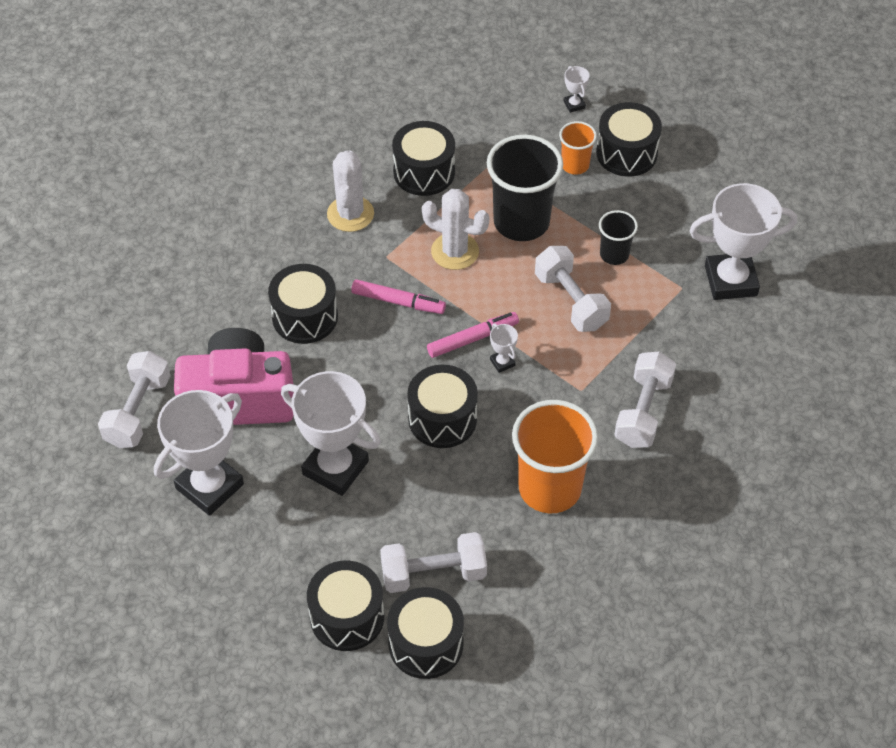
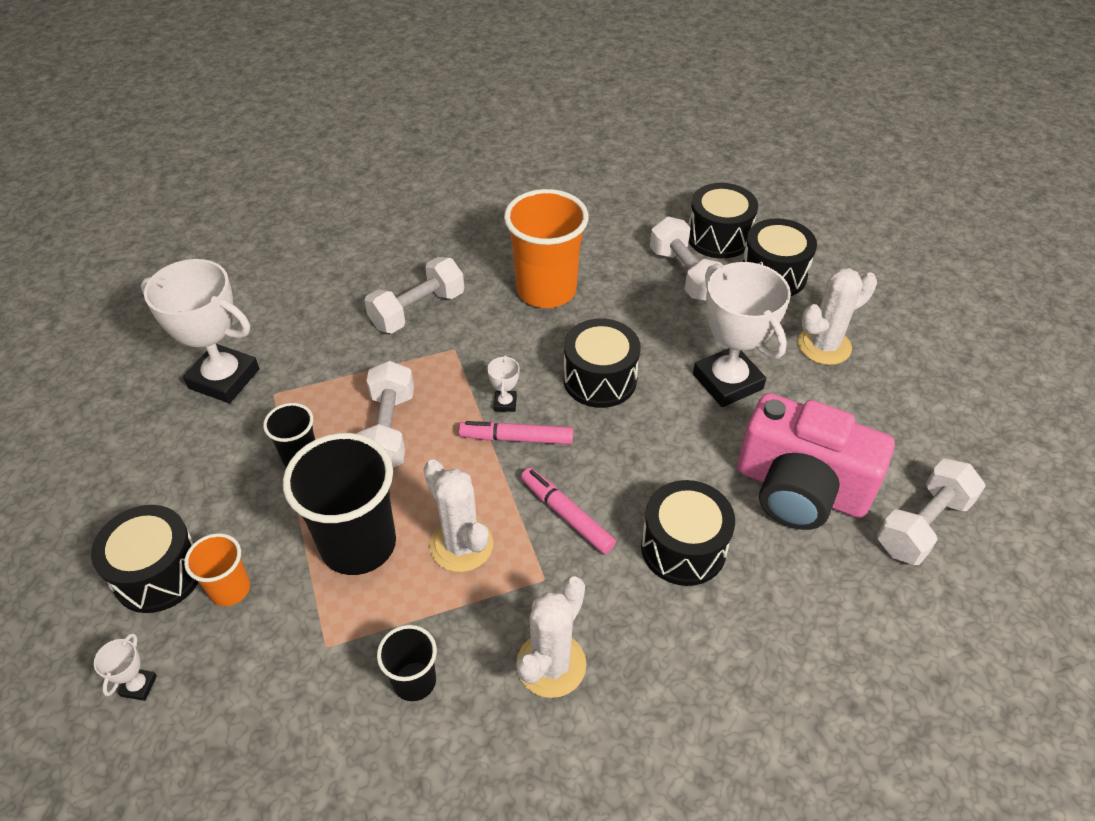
camera: 150 degrees left, 5 degrees down
white trophy [154,390,244,516] -> none
white dumbbell [380,532,487,593] -> white dumbbell turned 45 degrees clockwise [650,217,723,301]
black drum [392,121,455,196] -> black cup [377,625,437,701]
none -> white cactus [798,268,877,365]

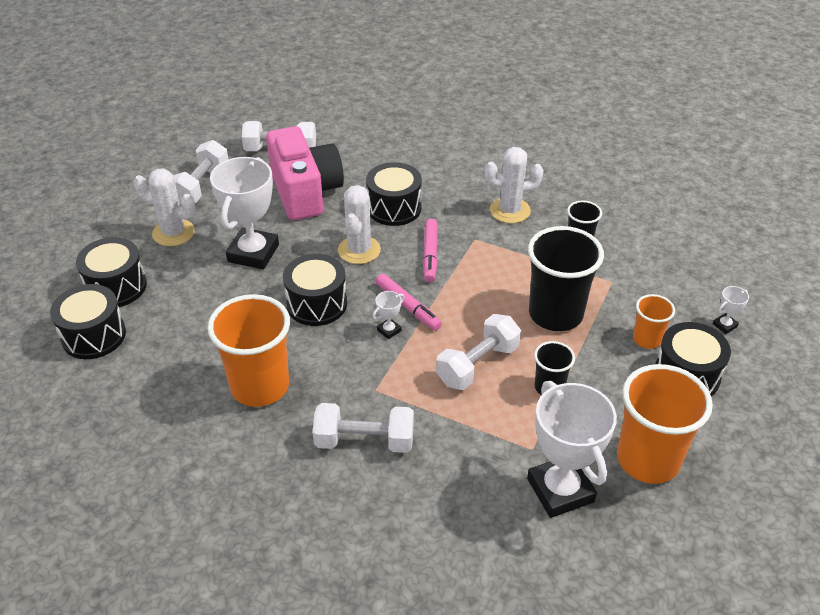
camera: 135 degrees left, 5 degrees down
white cactus [423,459,493,572] -> white cactus moved to [338,185,381,264]
white dumbbell [650,217,723,301] -> white dumbbell moved to [173,140,229,205]
none -> orange cup [617,364,713,484]

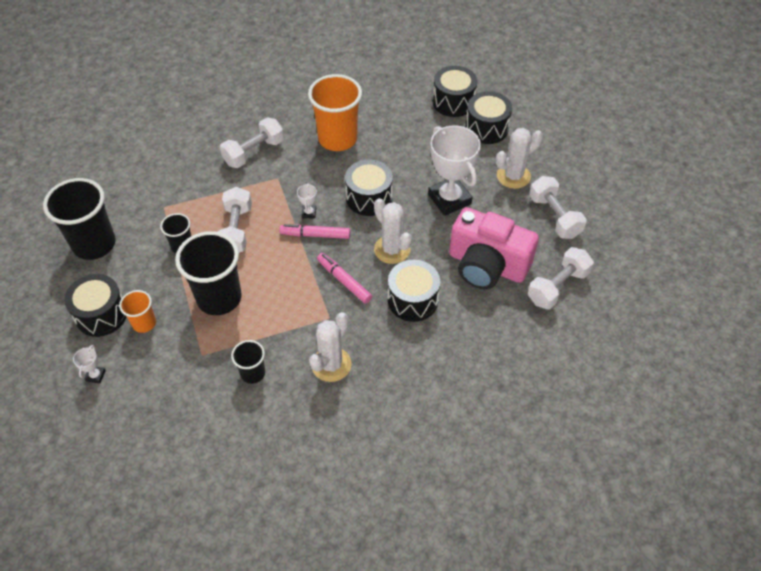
camera: 135 degrees right, 10 degrees up
white trophy [527,381,617,518] -> none
orange cup [617,364,713,484] -> black cup [43,178,116,260]

